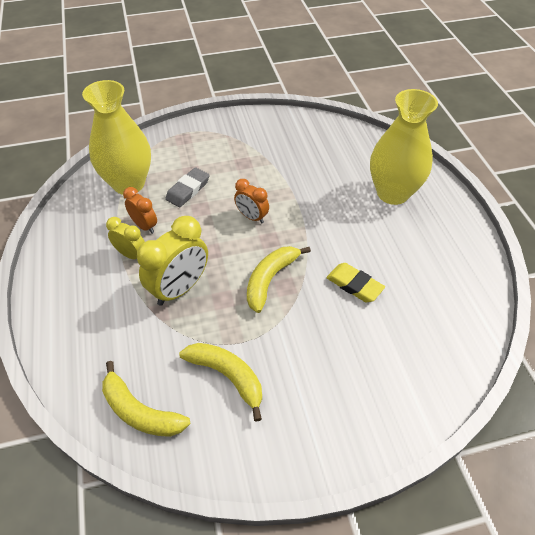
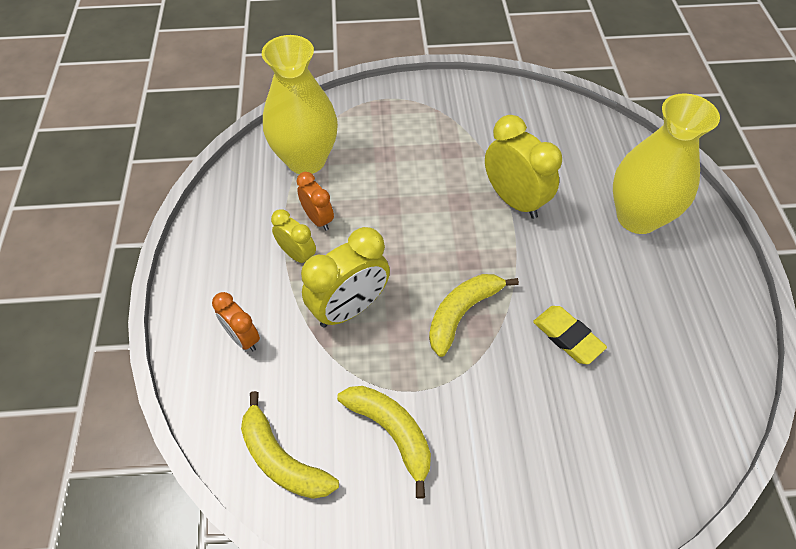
camera: 10 degrees right, 5 degrees up
grey eraser [165,167,210,207] -> none
orange clock [234,179,269,223] -> orange clock moved to [212,292,260,351]
none -> yellow clock [485,115,562,219]

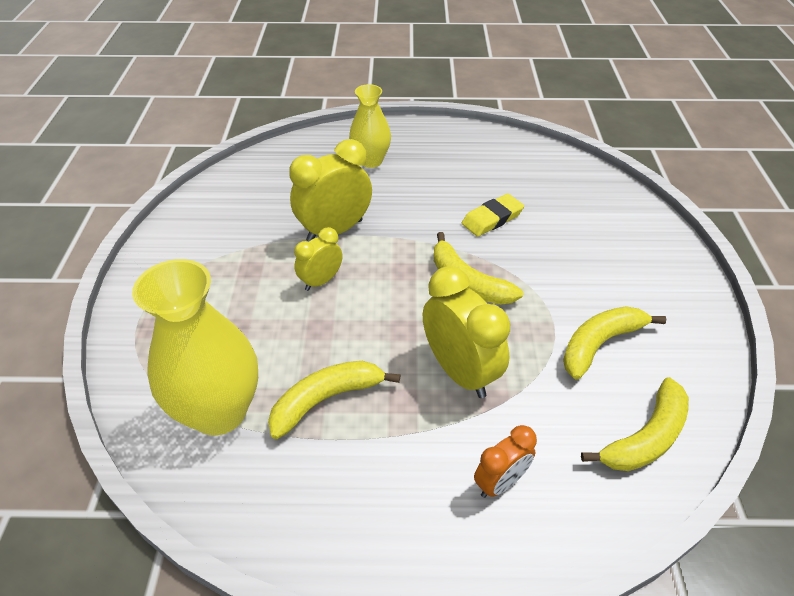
camera: 85 degrees left, 10 degrees down
yellow clock [271,209,316,263] -> yellow clock moved to [294,227,342,291]
orange clock [297,172,334,231] -> yellow banana [268,361,400,439]
yellow vase [613,93,720,234] -> yellow vase [349,84,391,168], size x0.61

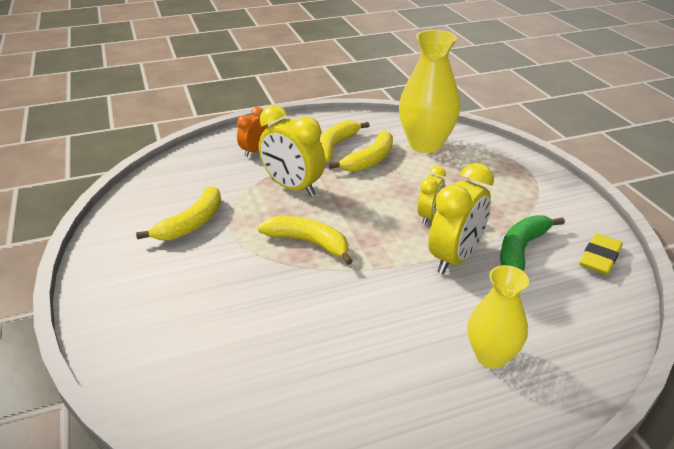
camera: 160 degrees right, 10 degrees down
yellow eraser [462,194,524,237] -> yellow eraser moved to [580,233,623,275]
yellow banana [581,377,689,471] -> yellow banana moved to [319,120,370,163]
none -> green banana [500,215,565,271]

